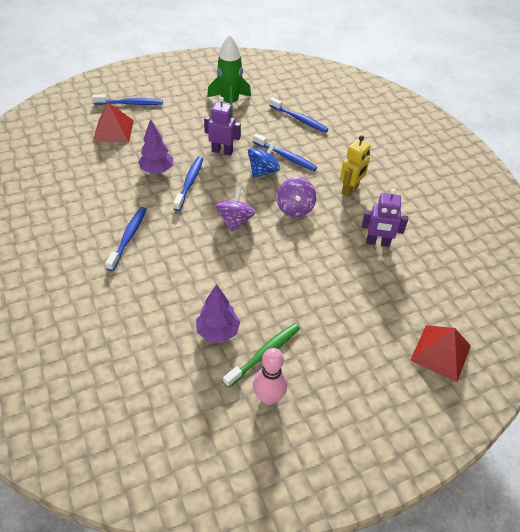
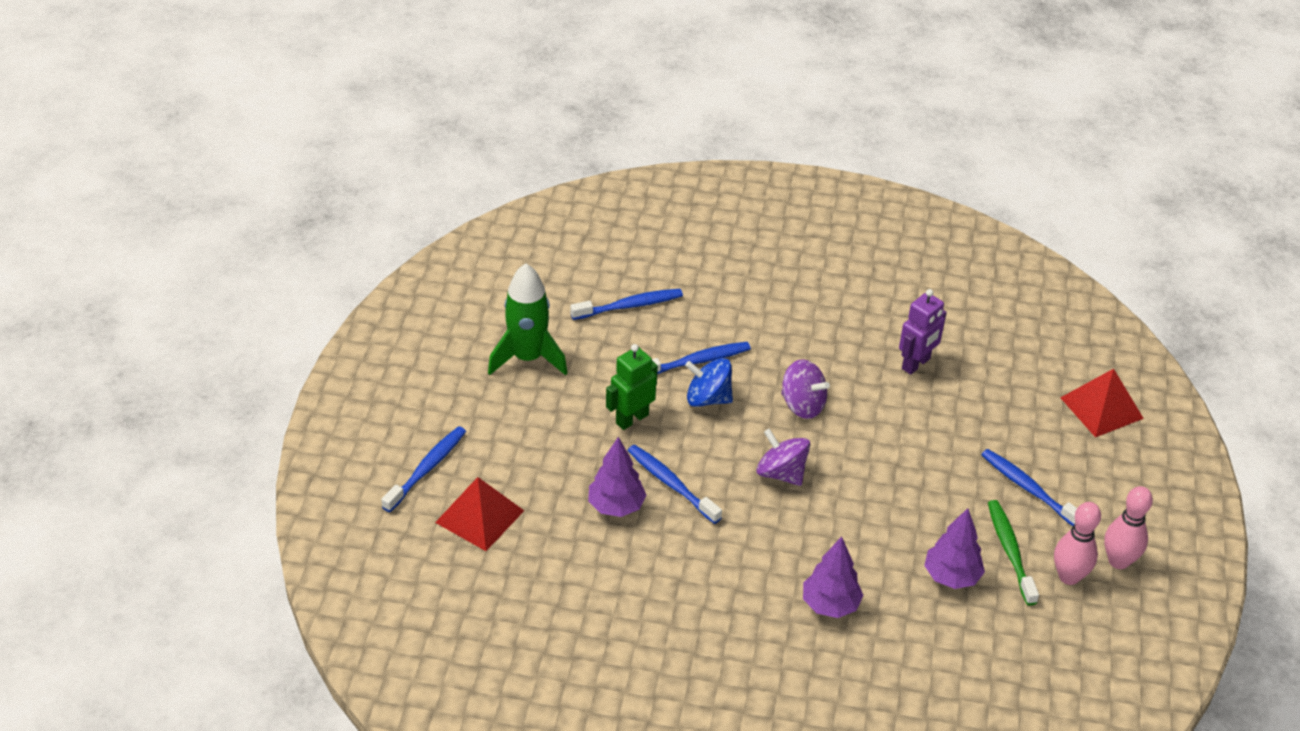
camera: 55 degrees left, 5 degrees down
blue toothbrush [105,207,147,271] -> blue toothbrush moved to [981,449,1077,526]
purple robot [204,97,241,156] -> green robot [606,344,658,430]
blue spinning top [248,142,280,178] -> blue spinning top turned 60 degrees counterclockwise [685,358,733,407]
yellow robot [340,136,371,197] -> none
none -> purple tree [803,536,864,618]
none -> pink bowling pin [1104,486,1153,569]

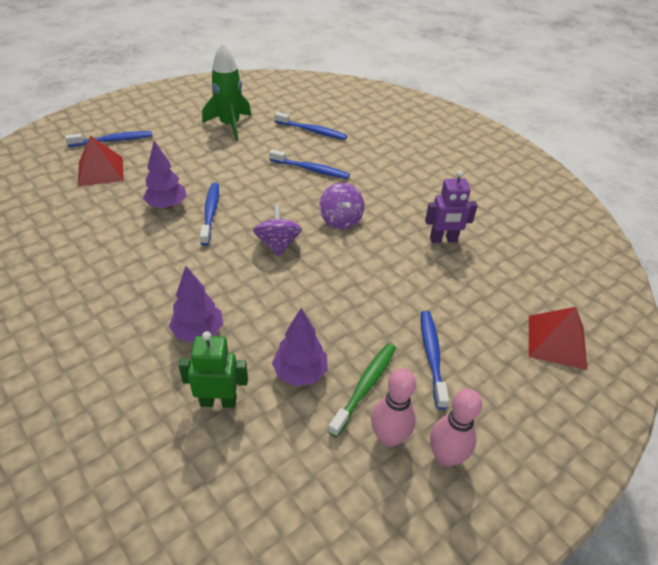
camera: 40 degrees right, 0 degrees up
green robot [606,344,658,430] -> green robot moved to [179,331,248,408]
blue spinning top [685,358,733,407] -> none

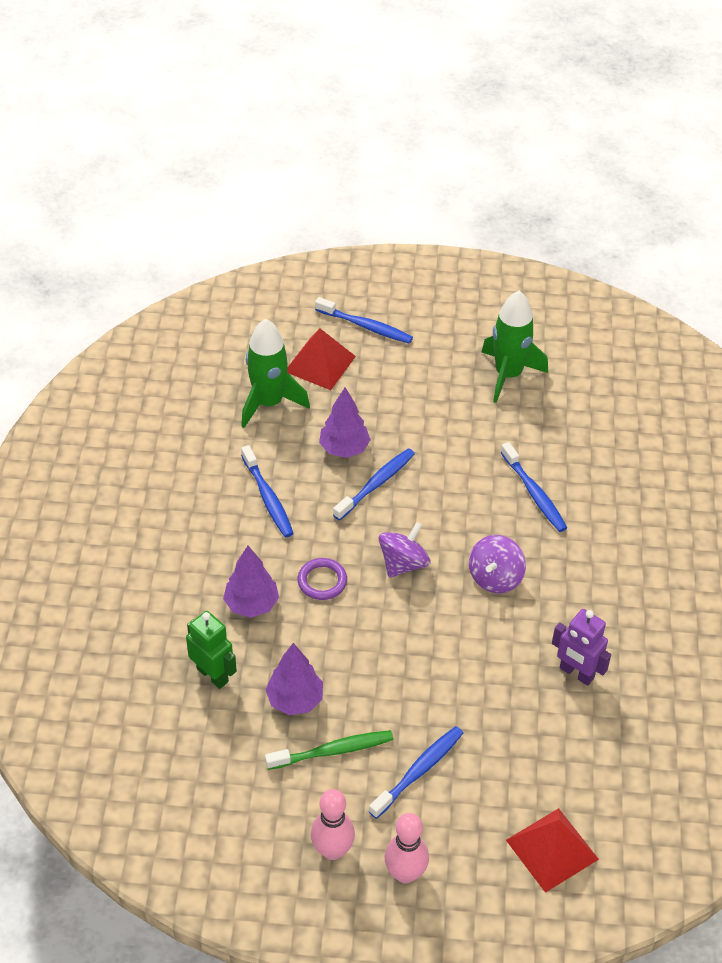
camera: 45 degrees right, 5 degrees up
blue toothbrush [275,112,347,140] -> blue toothbrush moved to [241,445,294,537]
pink bowling pin [371,368,416,447] -> pink bowling pin moved to [385,813,429,883]
none -> green rocket [241,319,310,428]
none -> purple ring [298,558,347,600]

